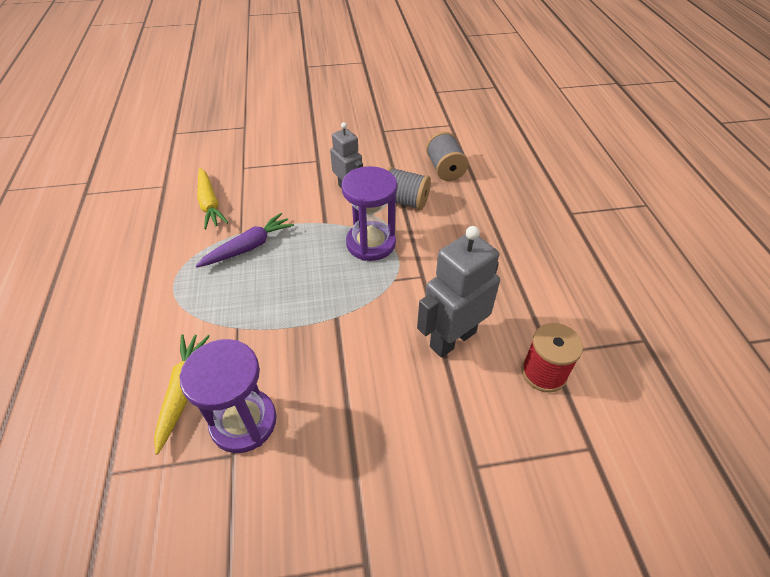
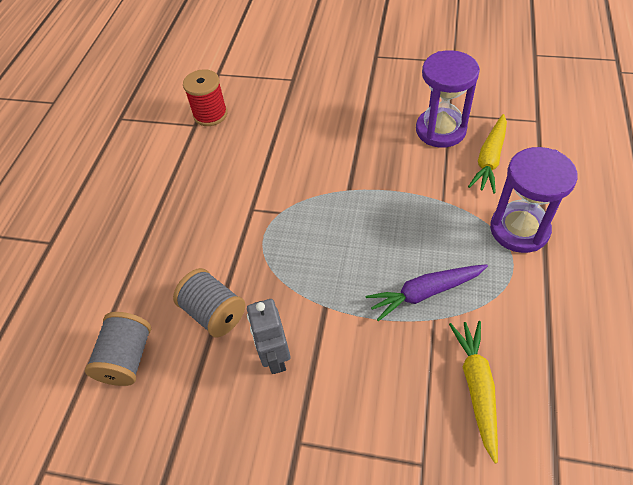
camera: 155 degrees left, 5 degrees up
purple hourglass [341,166,397,261] -> purple hourglass moved to [490,147,578,253]
grey robot [417,226,500,358] -> none

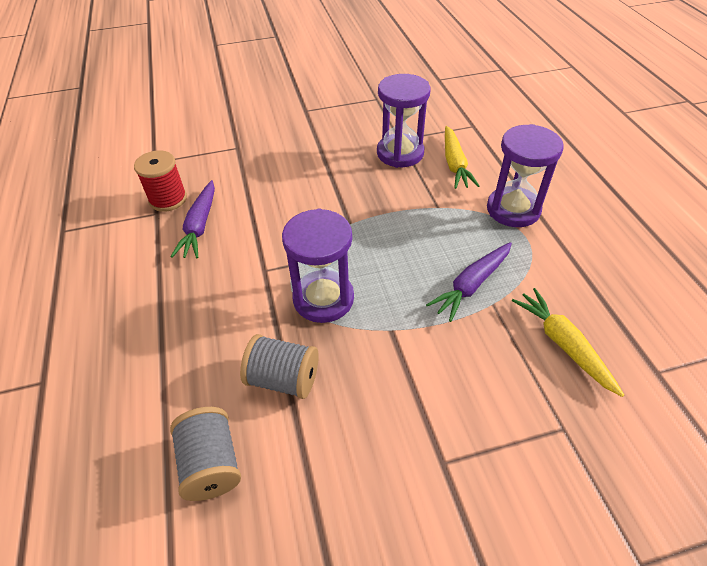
camera: 30 degrees left, 5 degrees down
grey robot [247,299,290,374] -> none
none -> purple carrot [170,180,215,258]
none -> purple hourglass [282,209,354,323]

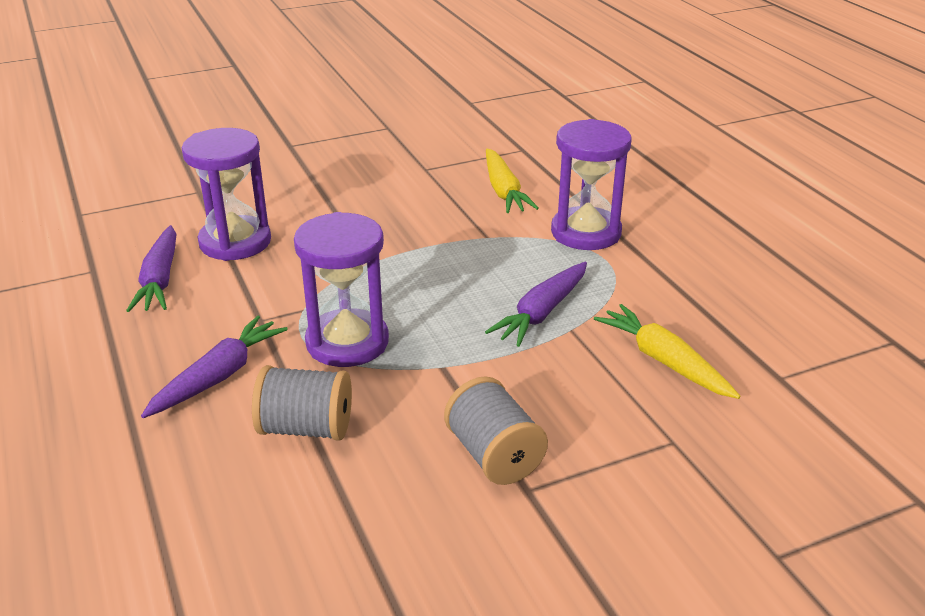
camera: 10 degrees left, 15 degrees down
red spool [134,150,187,212] -> none
grey spool [170,407,241,501] -> grey spool moved to [444,376,548,485]
purple hourglass [377,74,431,168] -> purple hourglass moved to [182,128,271,261]
none -> purple carrot [141,316,288,418]

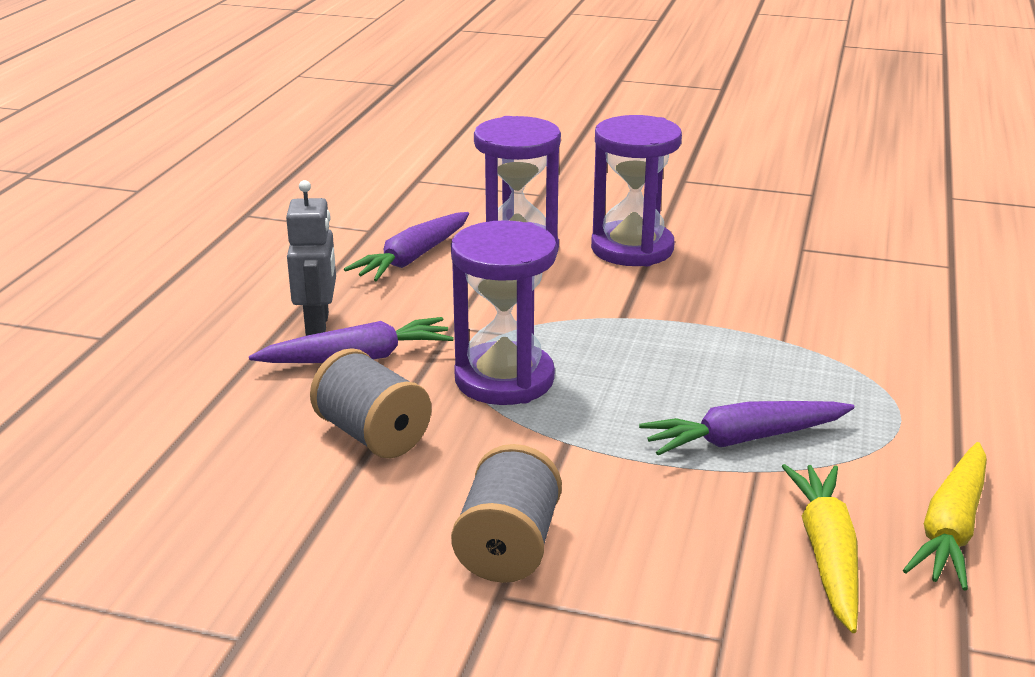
camera: 40 degrees right, 5 degrees down
yellow carrot [486,148,539,213] -> yellow carrot moved to [903,442,987,590]
purple hourglass [551,119,632,250] -> purple hourglass moved to [591,115,682,266]
none -> grey robot [286,180,336,336]

